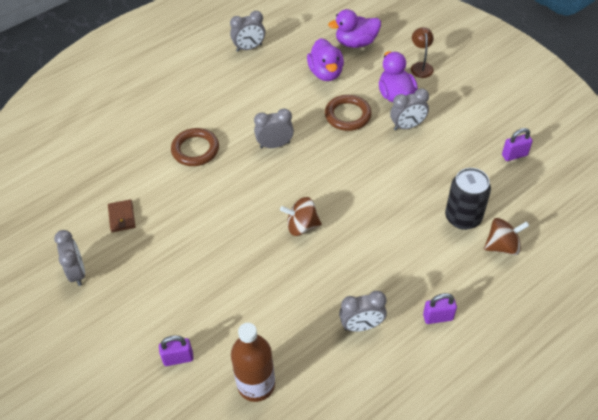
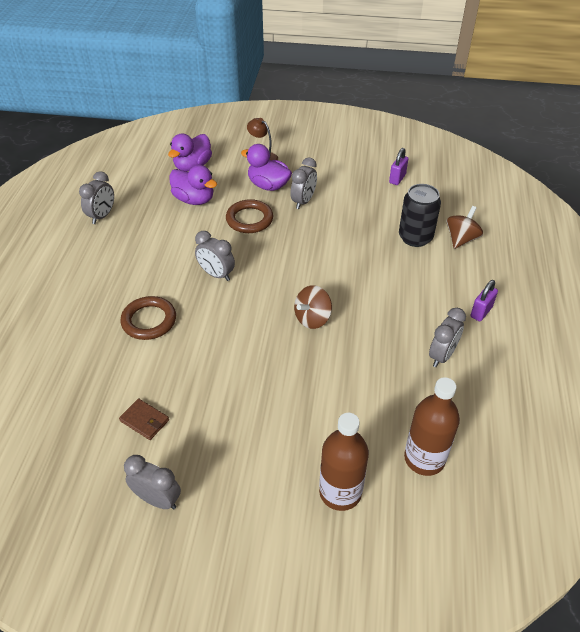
camera: 45 degrees left, 5 degrees down
purple padlock [159,335,194,366] -> brown bottle [319,413,369,511]
grey clock [254,108,294,148] -> grey clock turned 90 degrees counterclockwise [195,231,235,281]

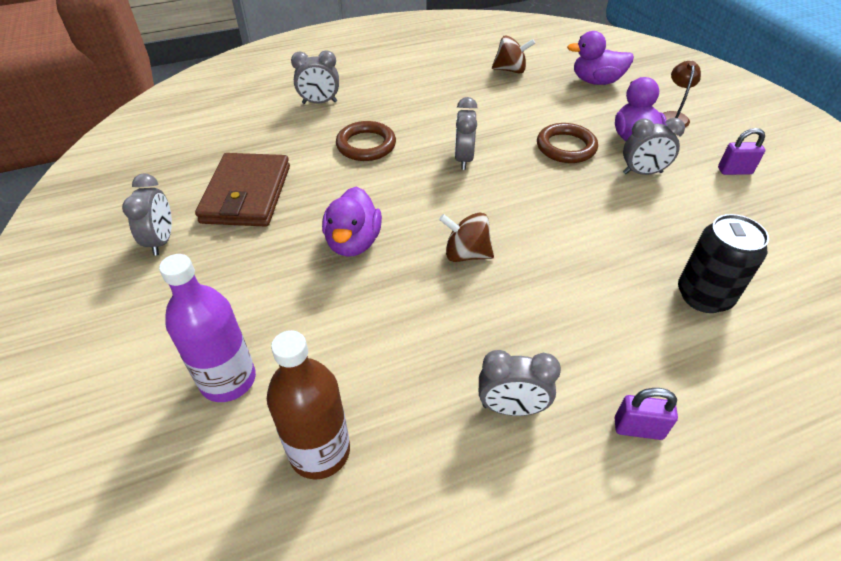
camera: 60 degrees right, 0 degrees up
grey clock [79,171,114,224] -> grey clock moved to [291,50,339,104]
brown wallet [119,398,169,440] -> brown wallet [195,153,290,227], size x2.22
purple duck [169,165,217,205] -> purple duck moved to [322,187,382,257]
brown bottle [319,413,369,511] -> purple bottle [159,254,256,402]
purple padlock [389,148,408,185] -> purple padlock moved to [718,128,765,175]
brown spinning top [447,206,483,249] -> brown spinning top moved to [492,36,535,74]

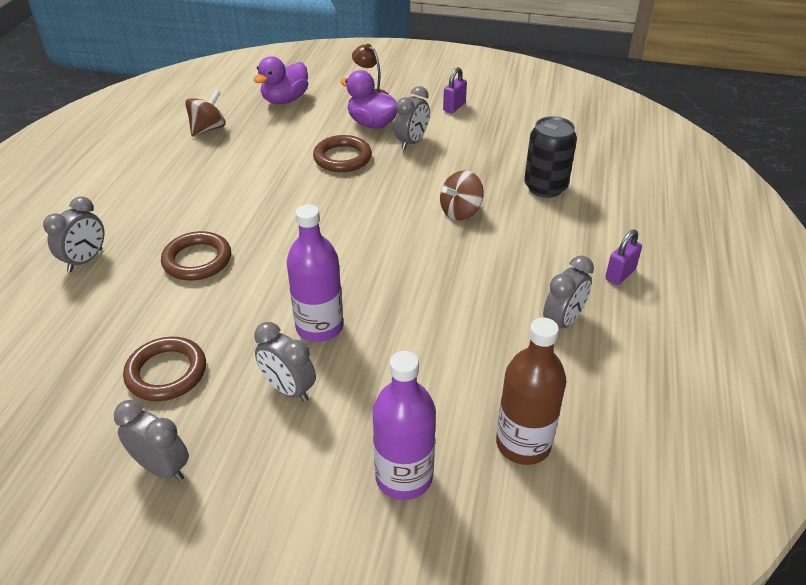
camera: 55 degrees left, 5 degrees down
brown wallet [195,153,290,227] -> brown ring [123,337,206,401]
purple duck [322,187,382,257] -> purple bottle [286,204,343,342]
brown spinning top [439,212,494,262] -> brown spinning top moved to [440,170,484,221]
grey clock [455,97,478,170] -> grey clock moved to [254,322,316,402]

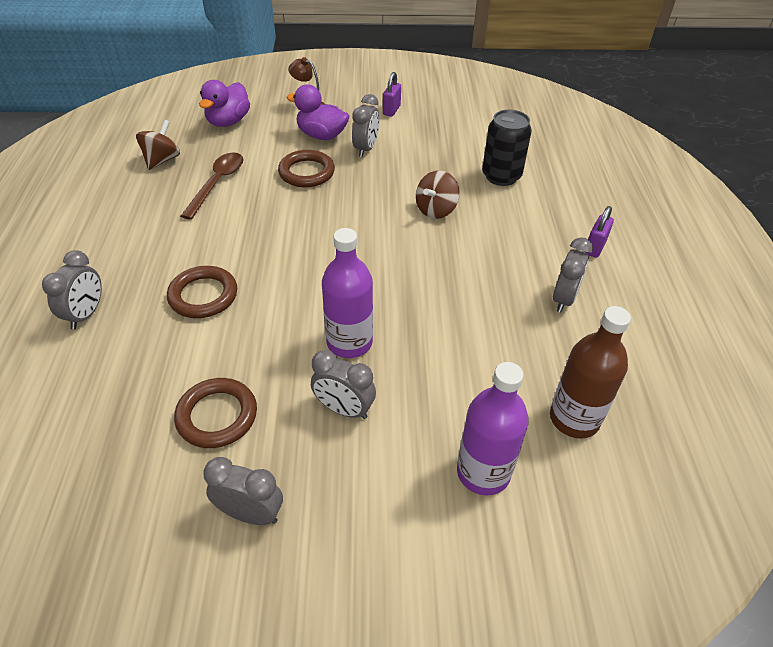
camera: 15 degrees left, 5 degrees up
none -> brown spoon [181,153,244,220]

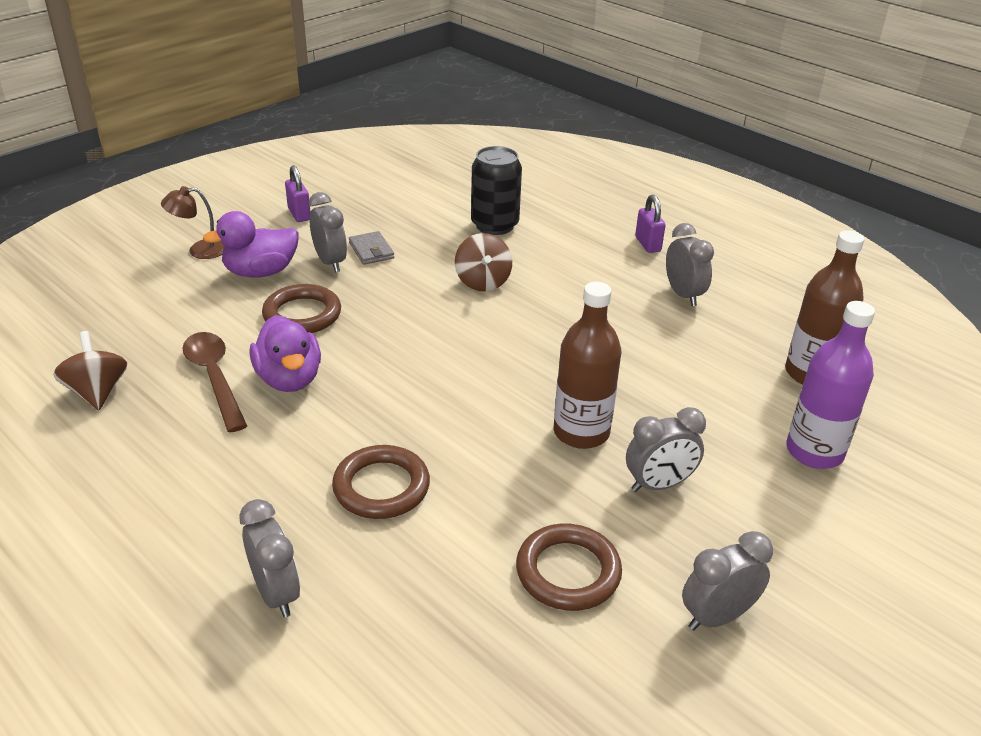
camera: 45 degrees left, 10 degrees down
purple duck [199,80,250,127] -> purple duck moved to [250,315,321,392]
purple bottle [322,228,373,358] -> brown bottle [554,282,621,449]
none -> grey wallet [349,231,394,265]

